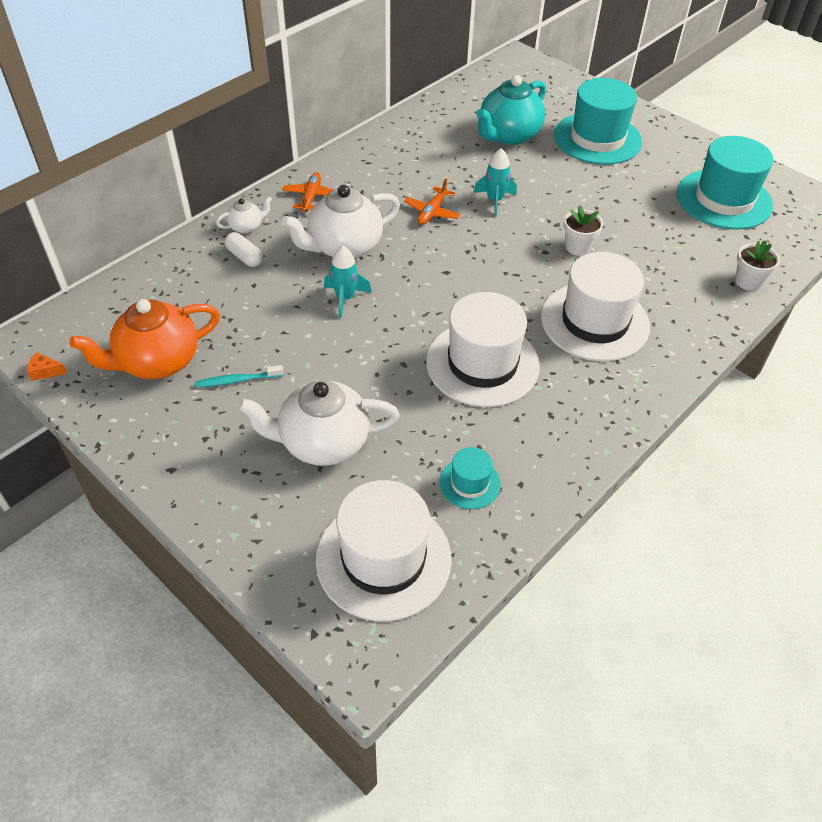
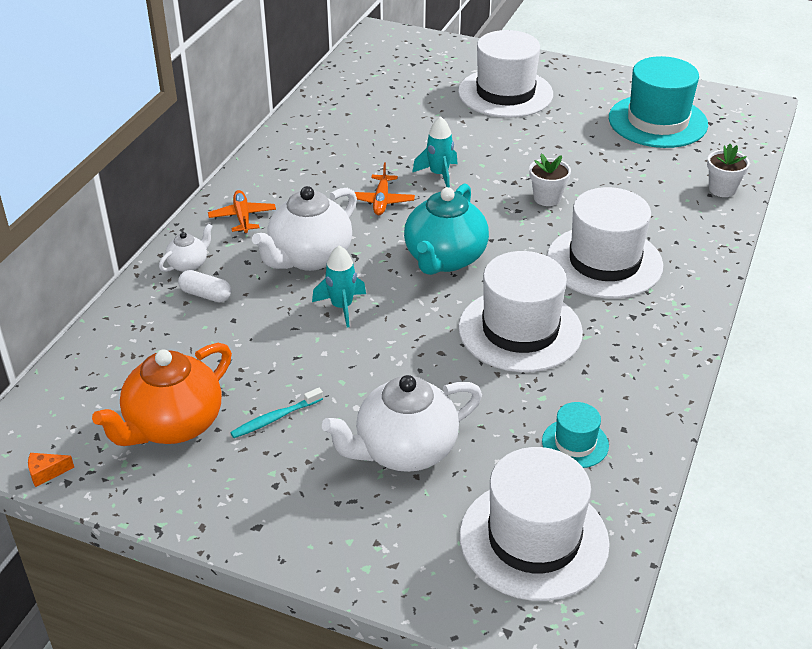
camera: 20 degrees left, 10 degrees down
turquoise teapot [476,75,546,145] -> turquoise teapot moved to [404,183,489,275]
turquoise hat [554,78,642,165] -> white hat [458,30,553,118]

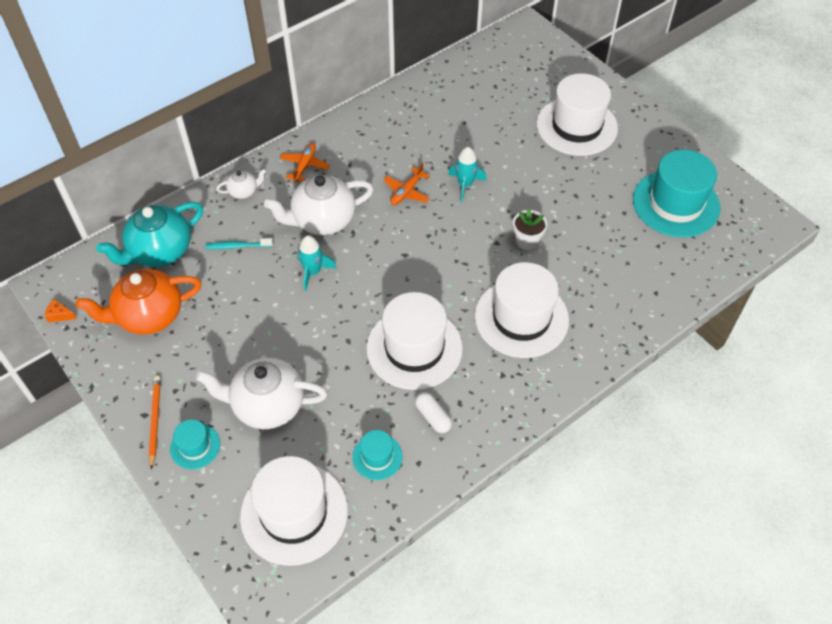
camera: 30 degrees right, 15 degrees up
white capsule [178,270,231,302] -> white capsule moved to [415,392,452,433]
turquoise toothbrush [230,388,323,438] -> turquoise toothbrush moved to [205,238,273,249]
turquoise teapot [404,183,489,275] -> turquoise teapot moved to [96,202,203,267]
white flower pot [707,144,750,197] -> none
none -> orange pencil [149,376,161,469]
none -> turquoise hat [170,419,220,469]

